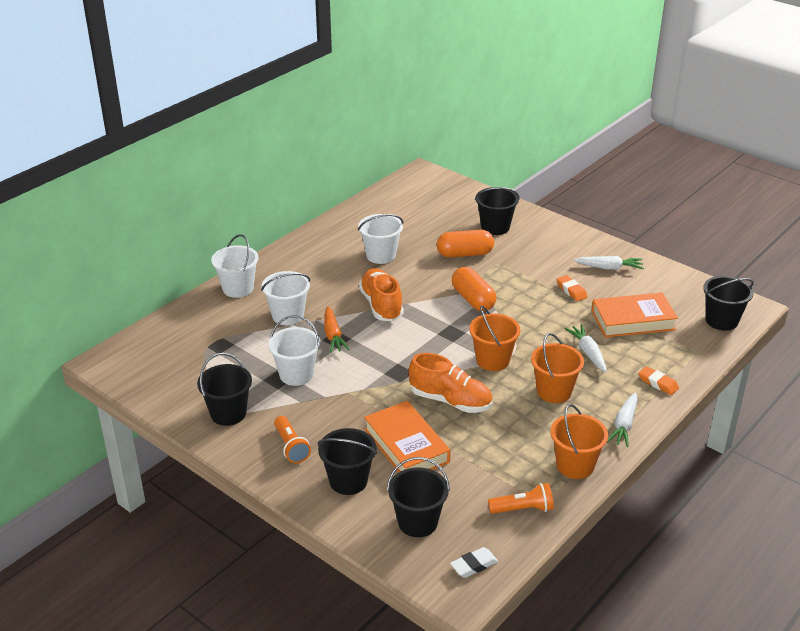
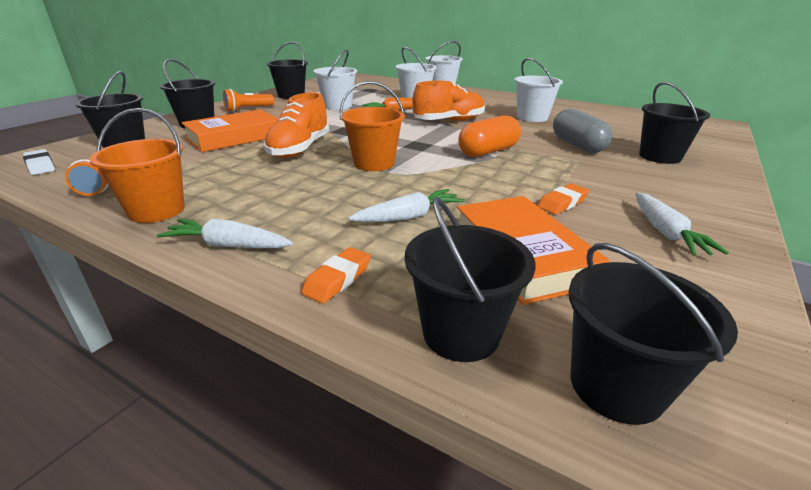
camera: 80 degrees right, 5 degrees down
orange capsule [437,230,494,258] -> grey capsule [553,109,613,153]
orange bucket [531,333,584,403] -> none
none -> black bucket [405,197,536,362]

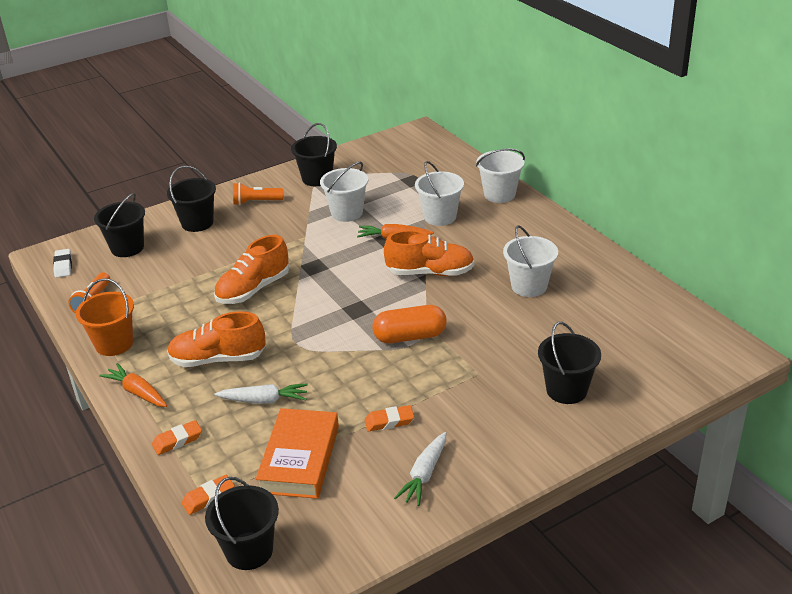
camera: 30 degrees right, 5 degrees up
white carrot [157,218,293,248] -> orange carrot [99,363,167,407]
orange book [181,109,279,152] -> none
orange bucket [340,81,405,171] -> none
black bucket [405,197,536,362] -> orange eraser [182,475,235,515]
grey capsule [553,109,613,153] -> none
none -> orange shoe [167,311,266,367]

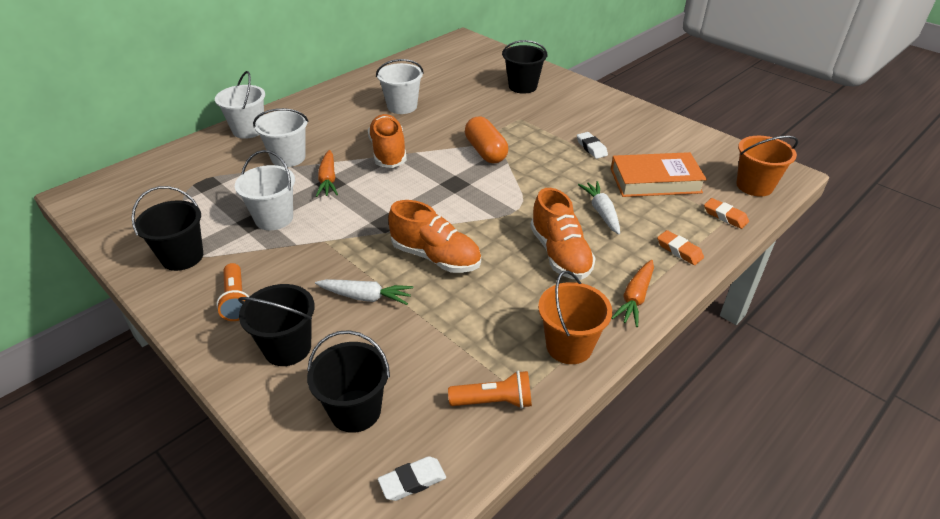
camera: 105 degrees left, 5 degrees up
black bucket [205,477,279,570] -> orange bucket [736,136,798,197]
orange eraser [365,405,414,431] -> white eraser [577,132,608,159]
white carrot [394,432,446,506] -> white carrot moved to [315,279,413,305]

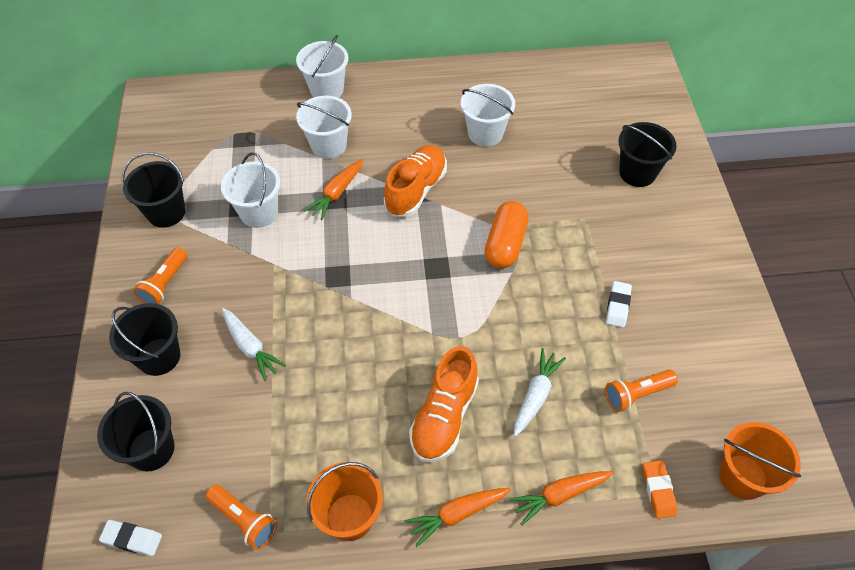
camera: 40 degrees right, 15 degrees up
orange shoe [388,200,481,273] -> none
orange book [611,152,707,197] -> orange flashlight [605,369,678,412]
orange eraser [657,230,704,265] -> orange carrot [509,471,613,525]

